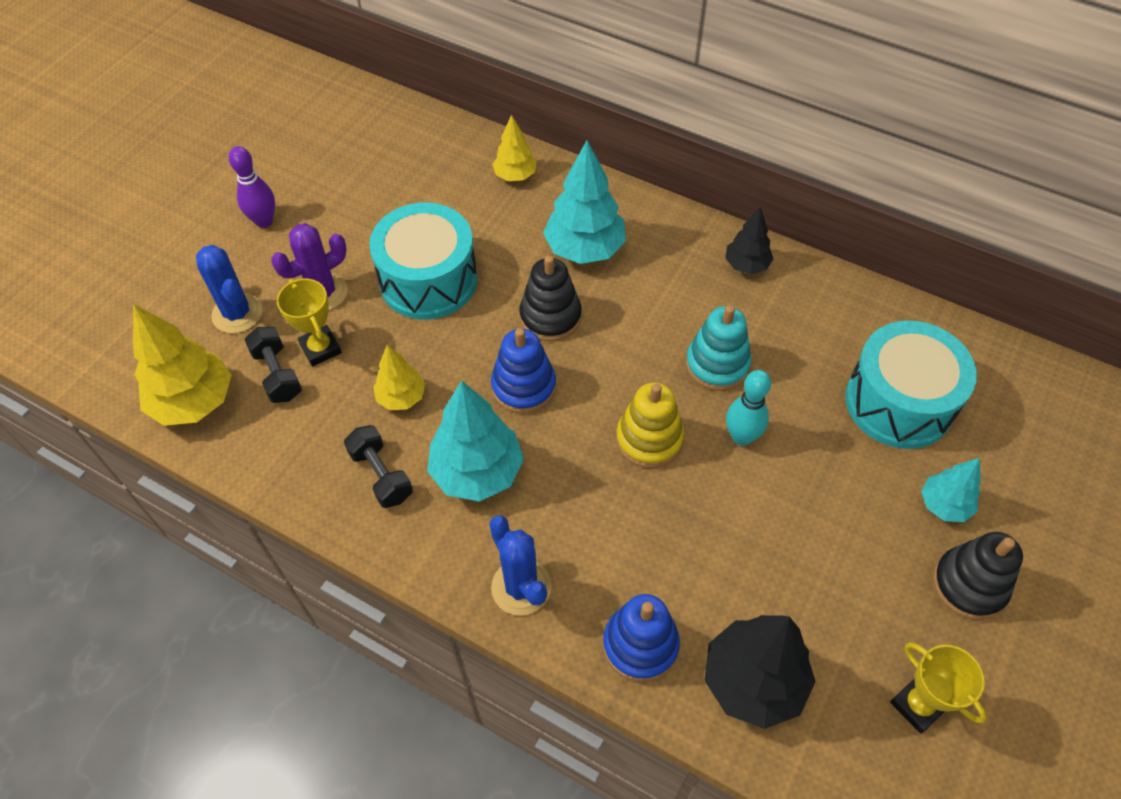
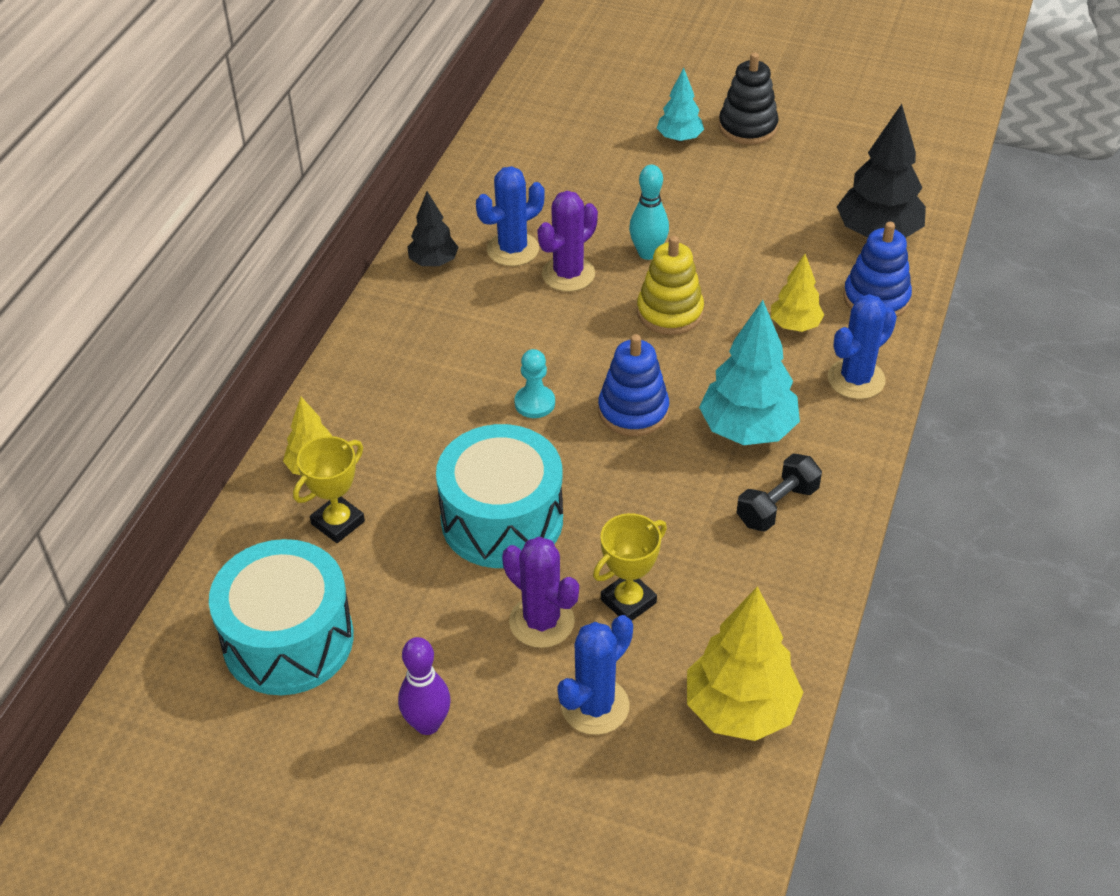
camera: 100 degrees left, 10 degrees down
black dumbbell [244,327,302,403] -> none
yellow tree [373,345,425,411] -> yellow tree moved to [771,254,824,332]
black stacking toy [520,256,582,341] -> turquoise pawn [515,349,555,418]
turquoise tree [543,140,626,264] -> none
turquoise stacking toy [686,305,752,391] -> purple cactus [538,191,598,292]
turquoise drum [845,321,977,449] -> turquoise drum moved to [209,539,354,695]
yellow trophy [890,642,987,734] -> yellow trophy moved to [293,436,365,543]
none -> blue cactus [476,166,545,266]

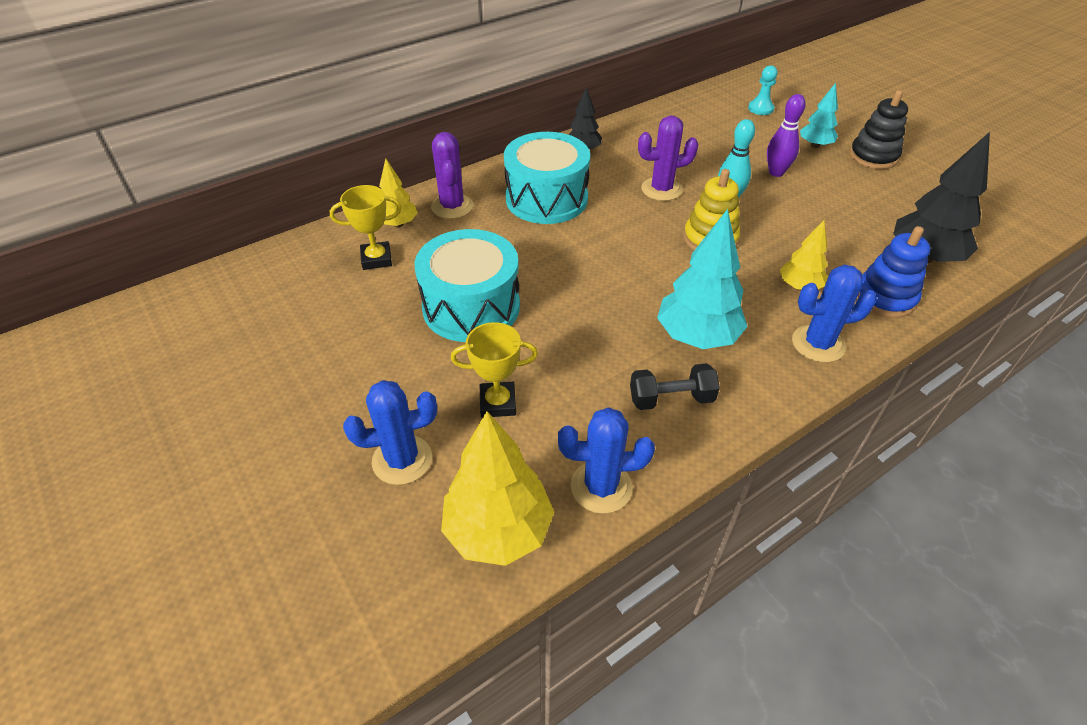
camera: 35 degrees right, 0 degrees up
turquoise drum [209,539,354,695] -> turquoise drum moved to [504,132,590,224]
purple bowling pin [398,637,451,735] -> purple bowling pin moved to [767,94,806,177]
blue cactus [476,166,545,266] -> blue cactus moved to [558,407,655,514]
purple cactus [502,537,579,648] -> purple cactus moved to [431,132,473,219]
turquoise pawn [515,349,555,418] -> turquoise pawn moved to [748,65,778,115]
blue stacking toy [598,334,669,436] -> none

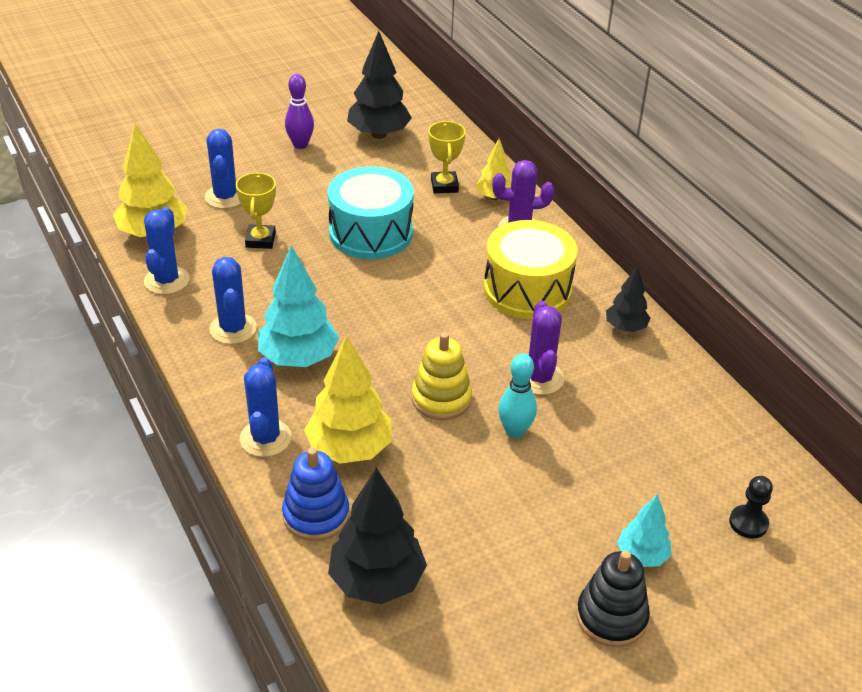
camera: 95 degrees right, 5 degrees down
turquoise drum [504,132,590,224] -> yellow drum [484,220,578,319]
black dumbbell [630,363,720,410] -> blue cactus [210,257,257,344]
turquoise pawn [748,65,778,115] -> black pawn [729,476,773,539]
purple bowling pin [767,94,806,177] -> purple bowling pin moved to [285,74,314,149]
yellow tree [780,220,828,291] -> yellow tree [304,335,392,464], size x1.74
none -> black tree [347,31,412,139]

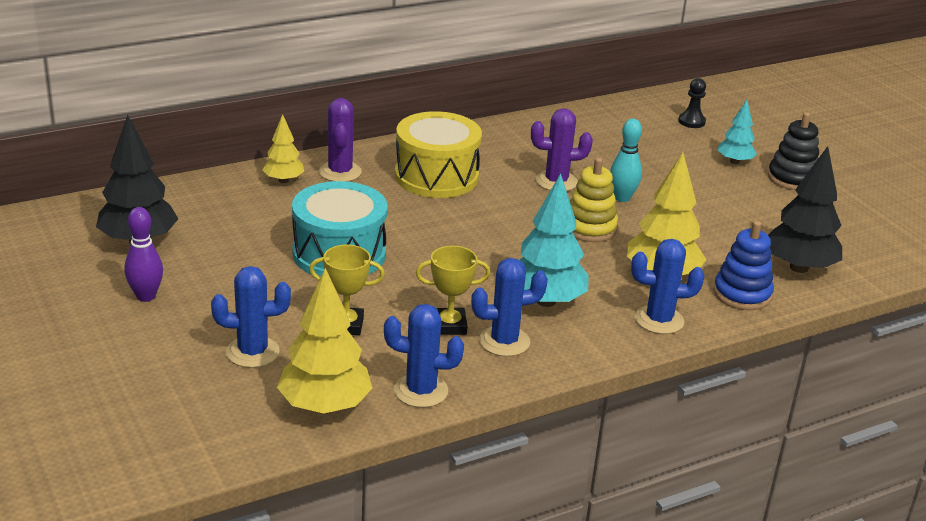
camera: 90 degrees left, 10 degrees down
yellow trophy [428,121,466,193] -> yellow trophy moved to [416,246,491,335]
black tree [606,266,651,332] -> none

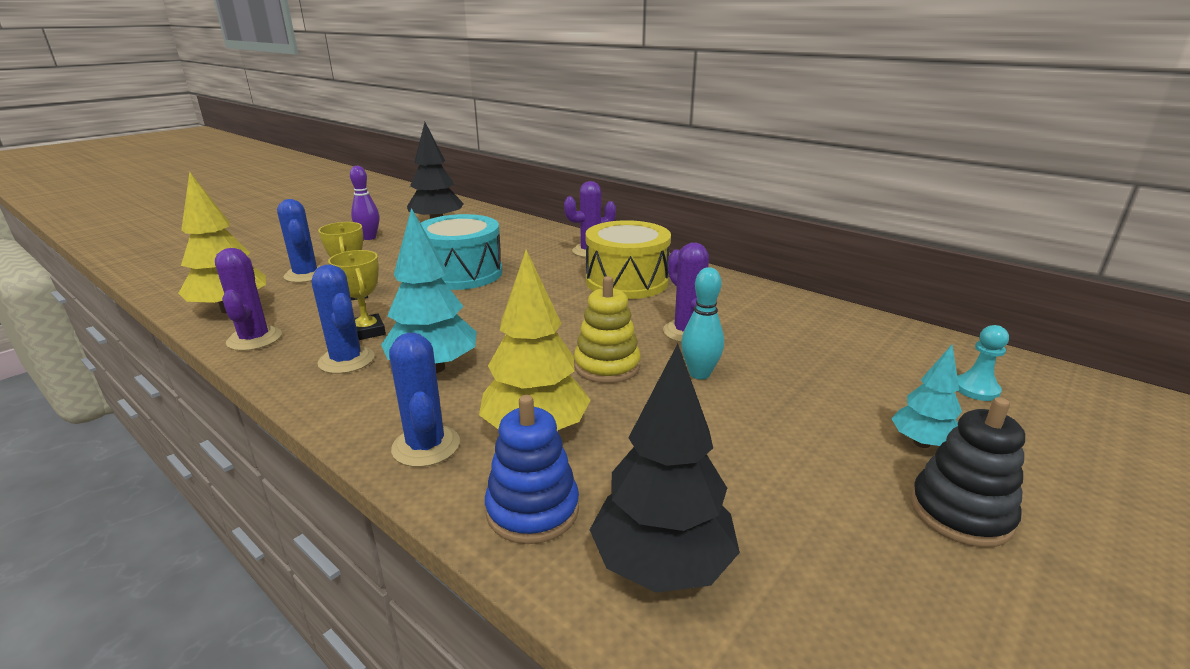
camera: 70 degrees right, 5 degrees down
yellow tree [262,114,304,183] -> none
blue cactus [384,304,464,408] -> purple cactus [215,248,282,351]
black pawn [678,78,706,128] -> turquoise pawn [957,325,1009,401]

